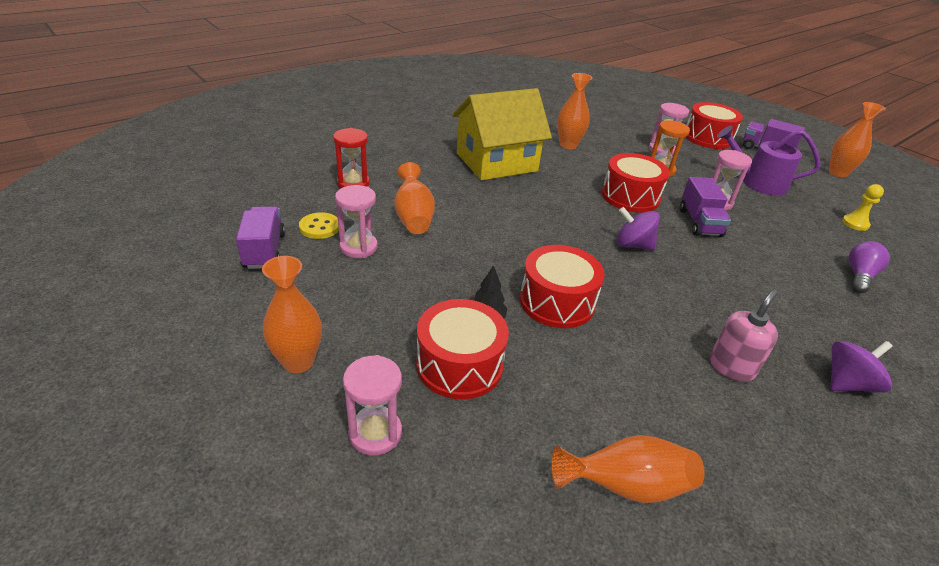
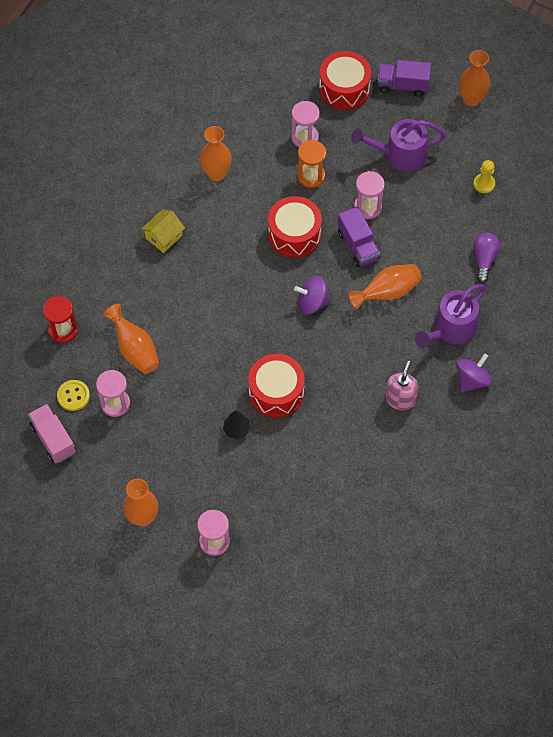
camera: 20 degrees left, 25 degrees up
purple truck [236,206,285,269] -> pink truck [28,404,76,463]
red drum [416,299,509,399] -> none
yellow house [452,88,552,180] -> yellow house [141,210,185,253], size x0.45
orange vase [551,435,705,503] -> orange vase moved to [348,264,422,309]
none -> purple watering can [415,284,486,348]

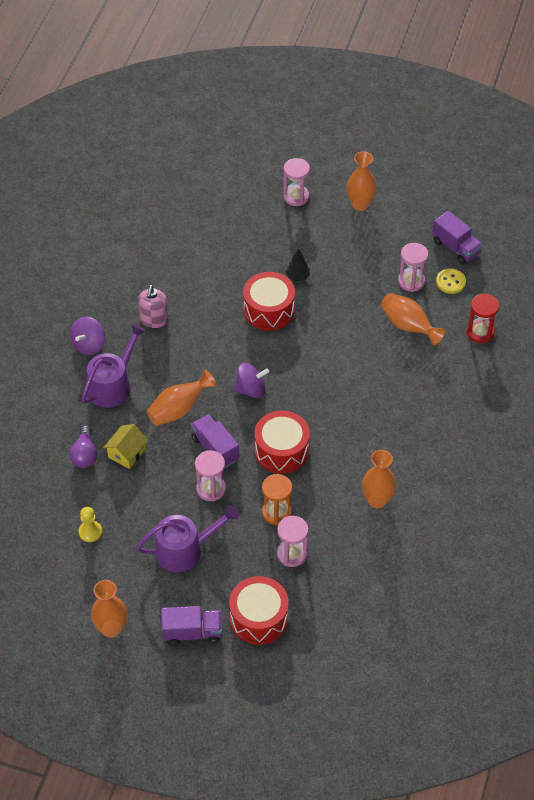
camera: 170 degrees right, 10 degrees down
pink truck [28,404,76,463] -> purple truck [432,211,483,265]
yellow house [141,210,185,253] -> yellow house moved to [103,424,148,469]

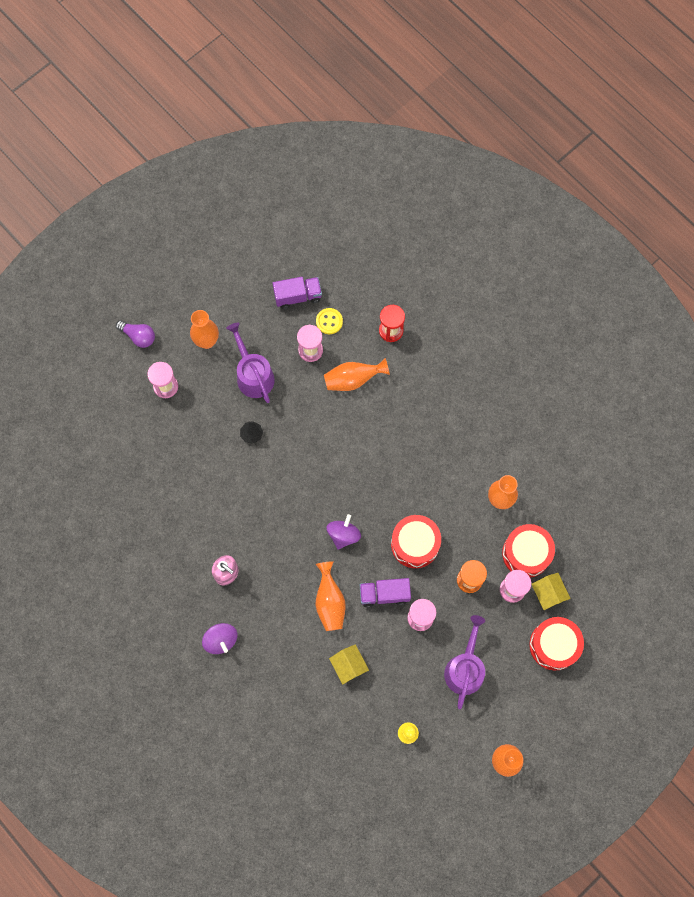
camera: 60 degrees left, 20 degrees up
purple light bulb [70,425,97,468] -> purple light bulb moved to [116,320,155,348]
purple watering can [81,324,146,408] -> purple watering can moved to [226,323,275,403]
purple truck [161,606,222,646] -> none
red drum [243,272,295,331] -> red drum moved to [502,524,555,577]
none -> yellow house [532,573,571,610]

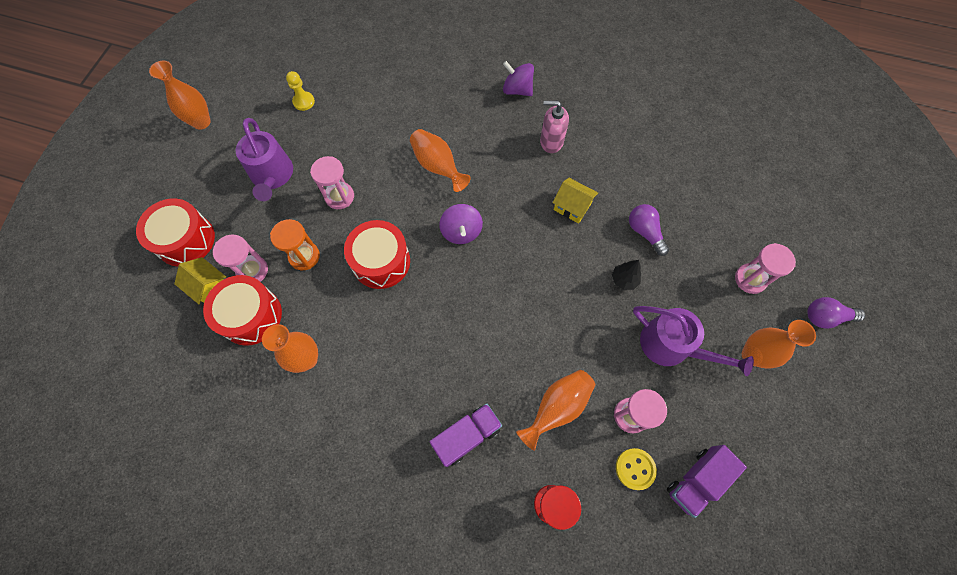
camera: 150 degrees right, 5 degrees down
yellow house [329,644,369,685] -> yellow house moved to [553,178,598,223]
purple truck [360,578,411,607] -> purple truck moved to [430,403,502,467]
none -> purple light bulb [629,204,669,256]

